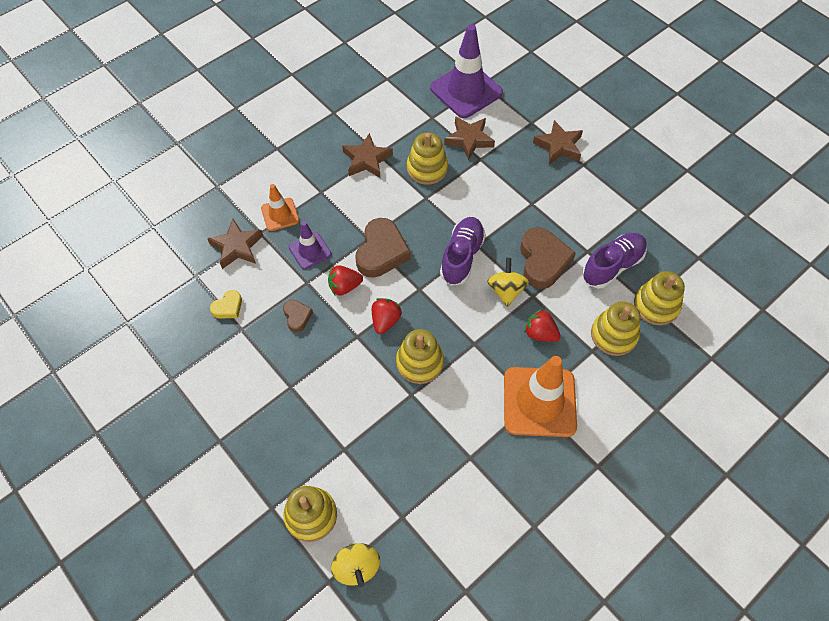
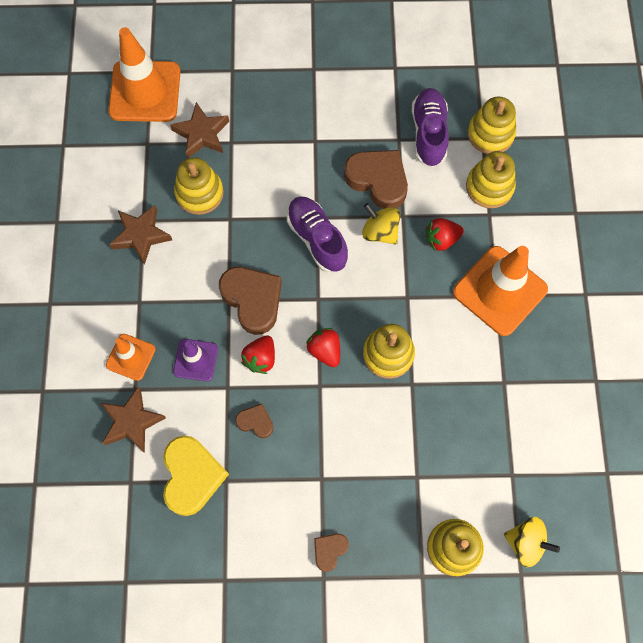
camera: 50 degrees left, 10 degrees up
yellow heart [210,290,242,319] -> yellow heart [163,436,229,516], size x1.95
purple traffic cone [430,24,503,118] -> orange traffic cone [108,27,180,122]
brown star [533,120,583,165] -> none
none -> brown heart [314,534,349,572]

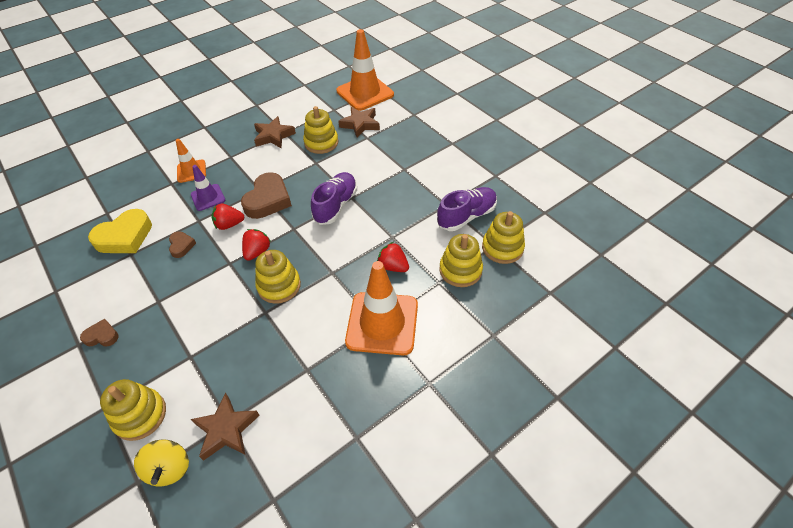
camera: 55 degrees right, 20 degrees down
brown star [101,386,166,453] -> brown star moved to [191,393,260,461]
brown heart [344,150,408,209] -> none
yellow spinning top [362,203,400,245] -> none

